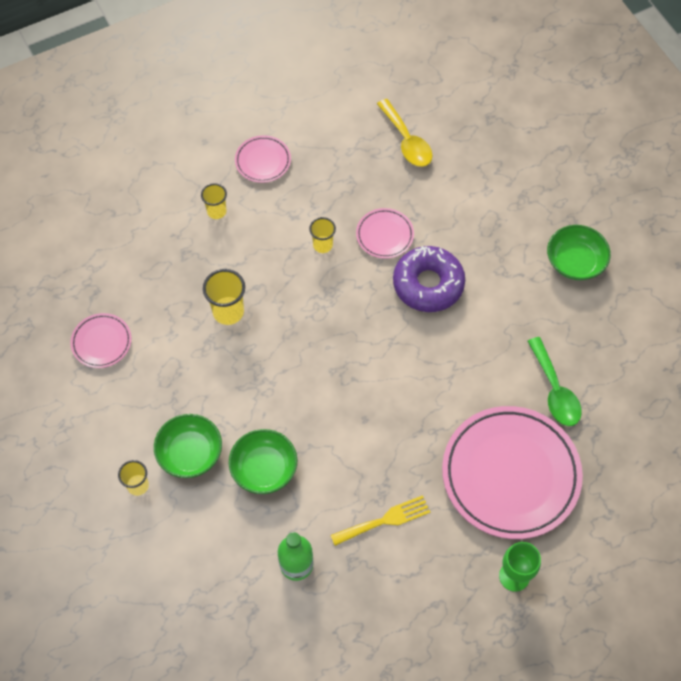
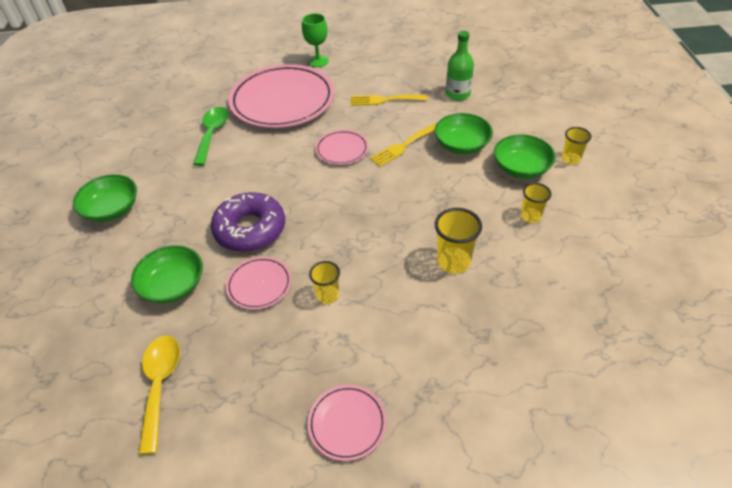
camera: 155 degrees left, 15 degrees down
pink plate [70,313,131,368] -> pink plate moved to [315,130,368,165]
yellow cup [201,183,227,219] -> yellow cup moved to [521,183,551,223]
none -> green bowl [131,245,203,303]
none -> yellow fork [370,124,436,167]

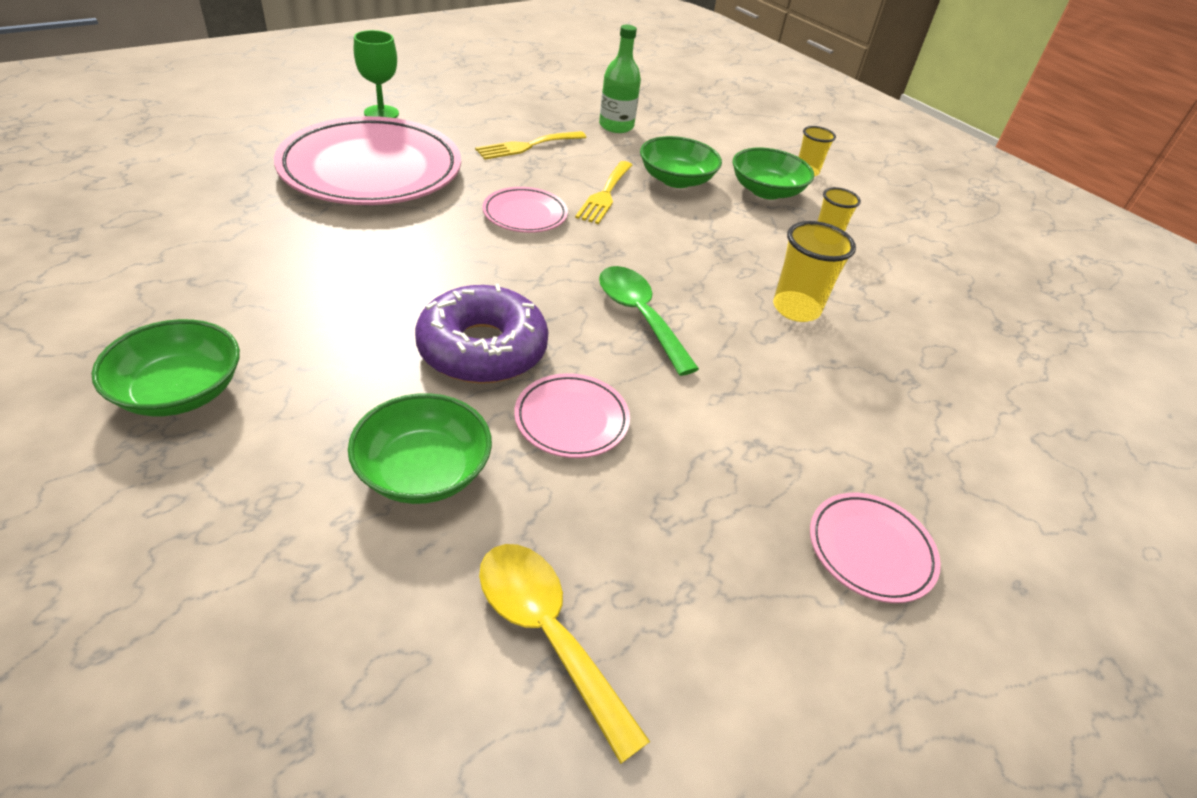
camera: 40 degrees left, 5 degrees down
green spoon [193,107,229,166] -> green spoon moved to [599,266,699,376]
yellow cup [309,261,340,304] -> none

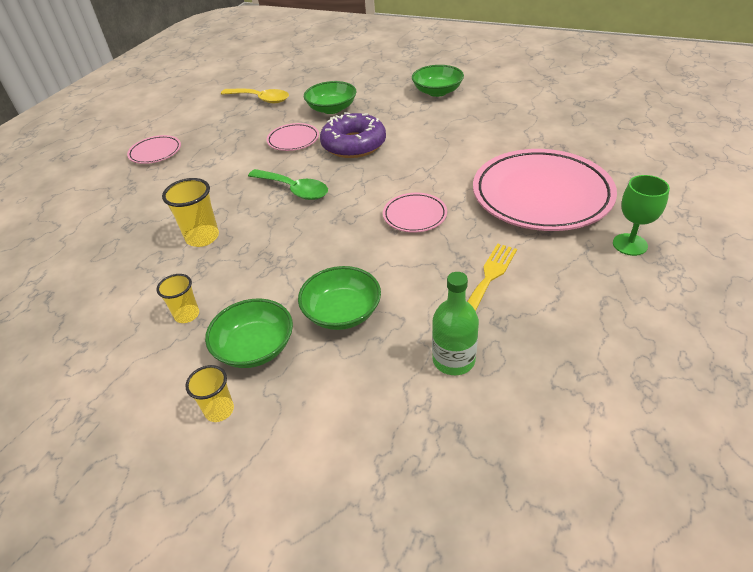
camera: 160 degrees right, 0 degrees up
yellow fork [575,161,633,224] -> none

